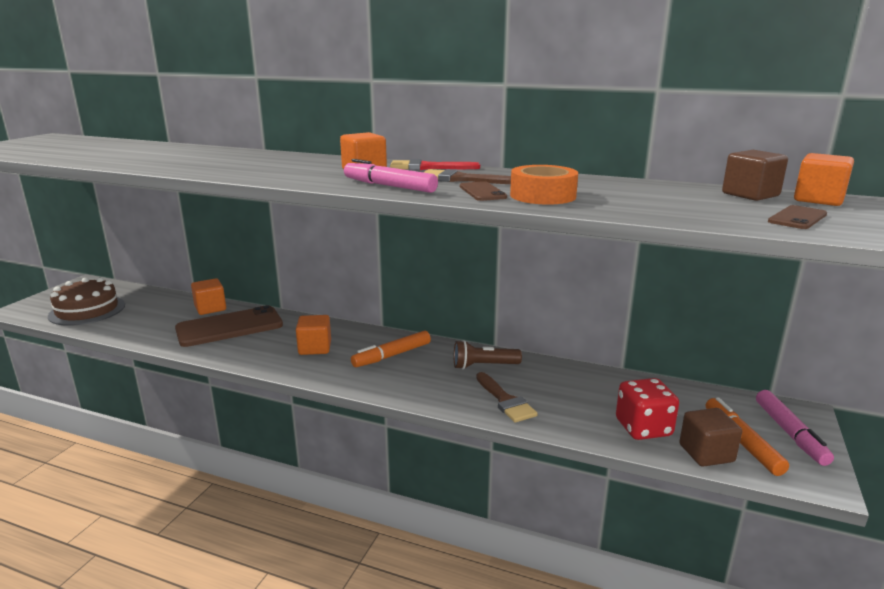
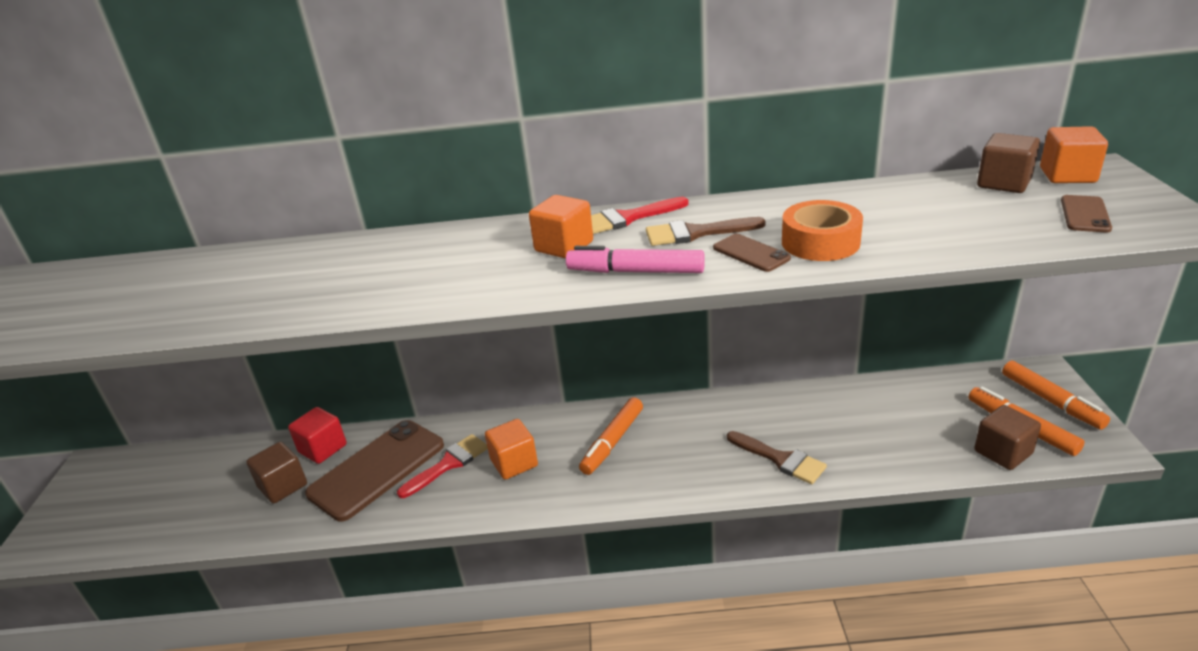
camera: 20 degrees left, 10 degrees up
brown cake [48,277,125,326] -> none
orange cube [191,278,226,315] -> red cube [288,407,347,464]
brown flashlight [454,340,522,369] -> none
red dice [616,378,679,440] -> none
pink marker [756,390,834,466] -> orange marker [1002,360,1110,430]
none -> brown cube [246,442,307,503]
none -> red brush [397,434,488,498]

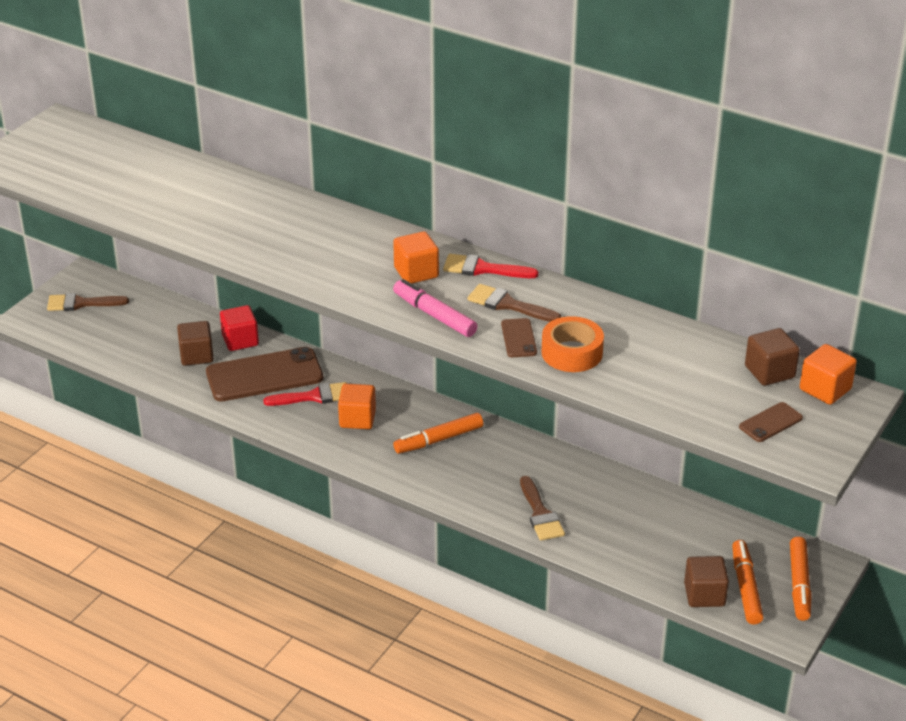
camera: 30 degrees right, 5 degrees up
none -> brown brush [47,293,129,311]

